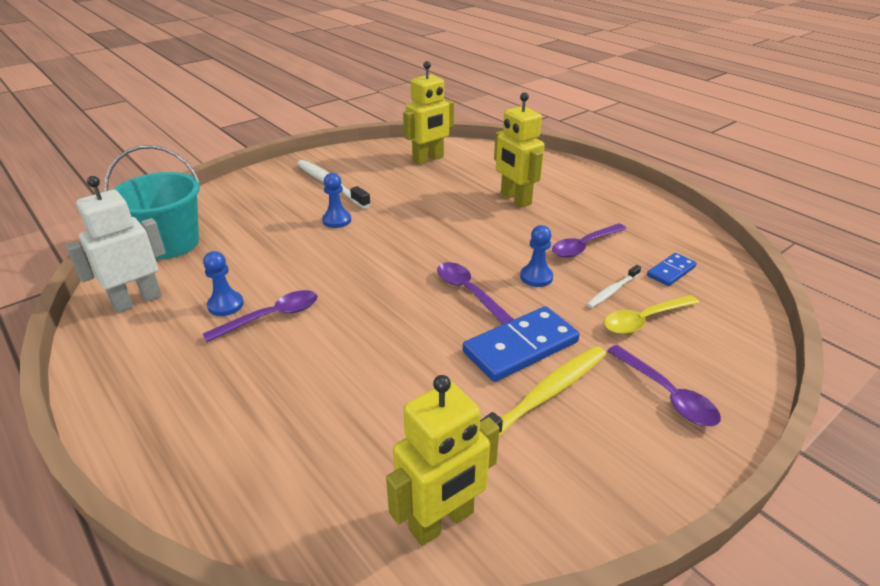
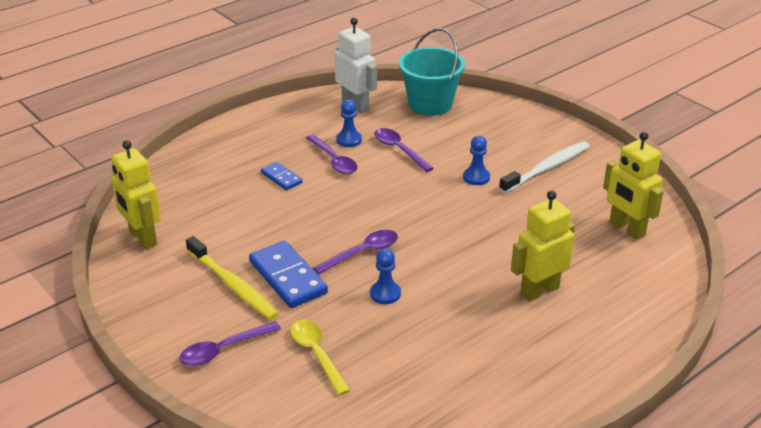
camera: 90 degrees right, 0 degrees up
purple spoon [552,223,627,257] -> purple spoon moved to [374,128,434,172]
white toothbrush [587,265,641,308] -> none
blue domino [647,253,697,286] -> blue domino moved to [261,162,303,190]

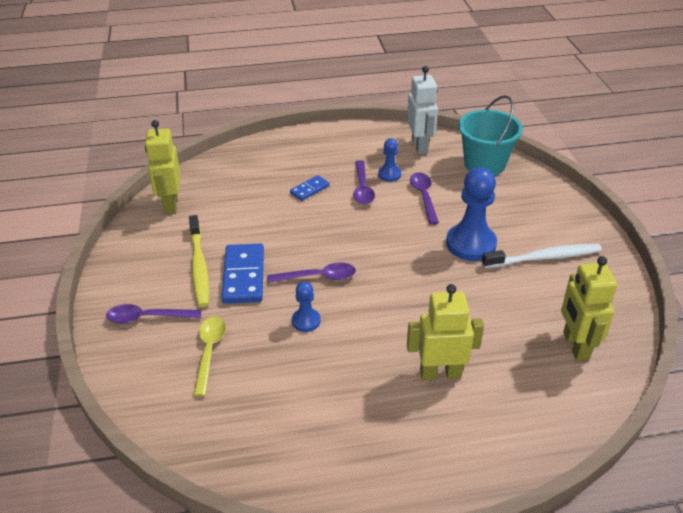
camera: 30 degrees right, 5 degrees up
blue domino [261,162,303,190] -> blue domino turned 60 degrees clockwise [290,175,330,201]
blue pawn [463,136,490,185] -> blue pawn [446,167,497,261], size x1.93

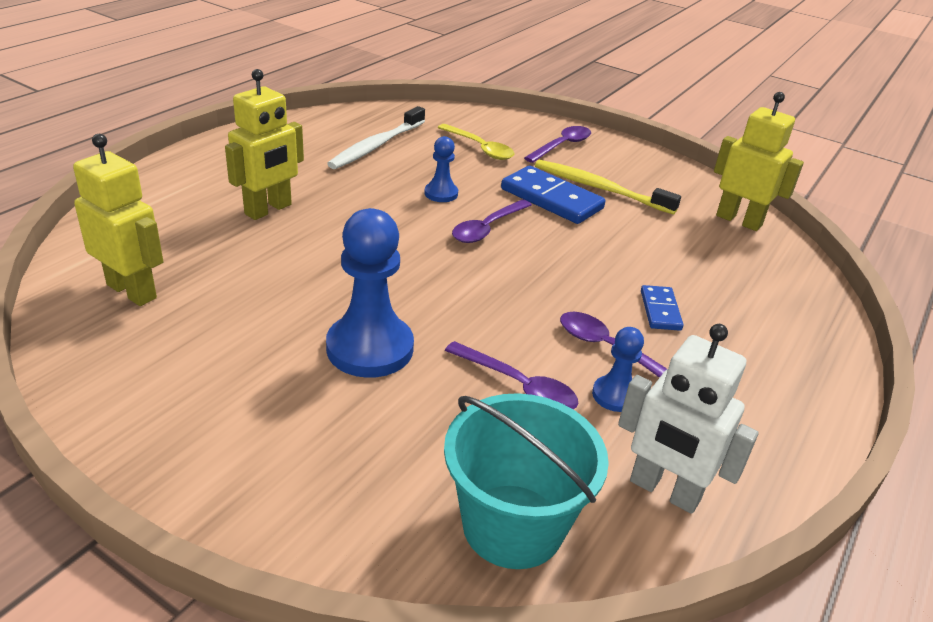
camera: 130 degrees right, 5 degrees down
white toothbrush [482,244,602,268] -> white toothbrush moved to [327,106,425,169]

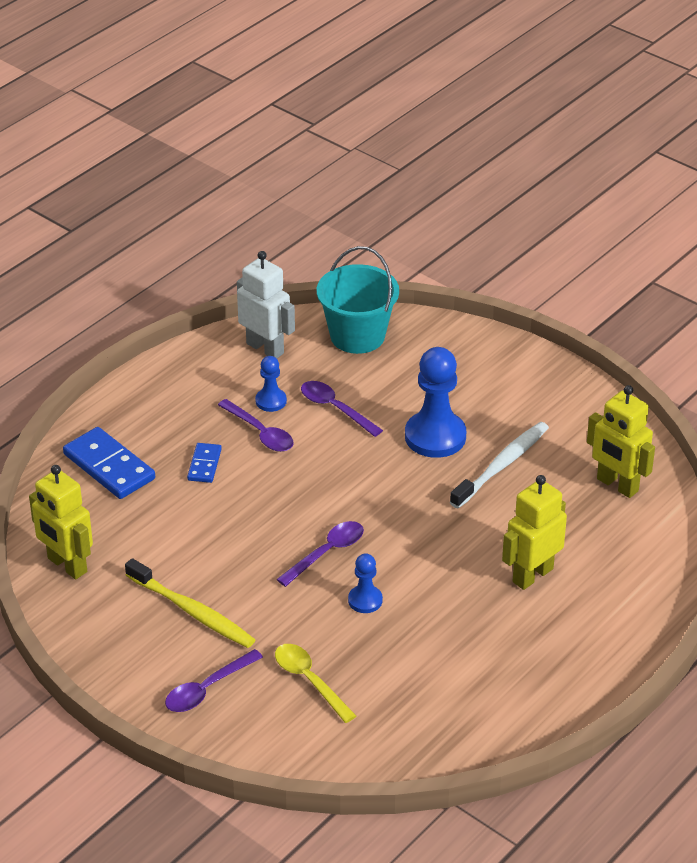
camera: 170 degrees left, 5 degrees up
white toothbrush [327,106,425,169] -> white toothbrush moved to [450,422,549,508]
blue domino [501,166,605,224] -> blue domino moved to [63,427,155,499]

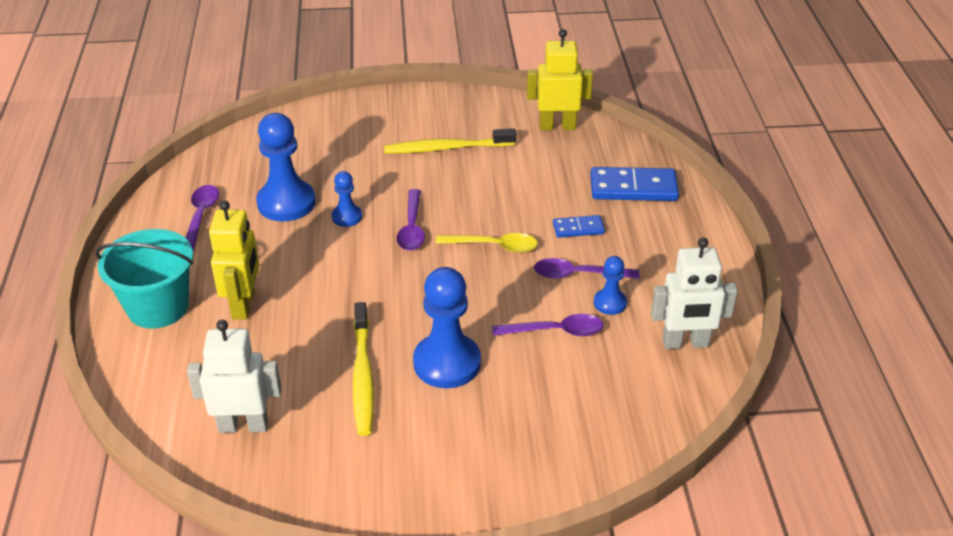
camera: 135 degrees right, 0 degrees up
purple spoon [165,649,263,712] -> purple spoon moved to [186,185,219,252]
blue domino [187,443,222,483] -> blue domino turned 60 degrees counterclockwise [553,215,605,238]
yellow spoon [275,644,356,723] -> yellow spoon moved to [435,233,538,253]
turquoise bucket [317,246,399,354] -> turquoise bucket moved to [96,229,193,329]
white toothbrush [450,422,549,508] -> yellow toothbrush [353,302,374,436]
yellow robot [587,385,655,498] -> white robot [187,320,281,433]
none -> blue pawn [256,113,315,222]

